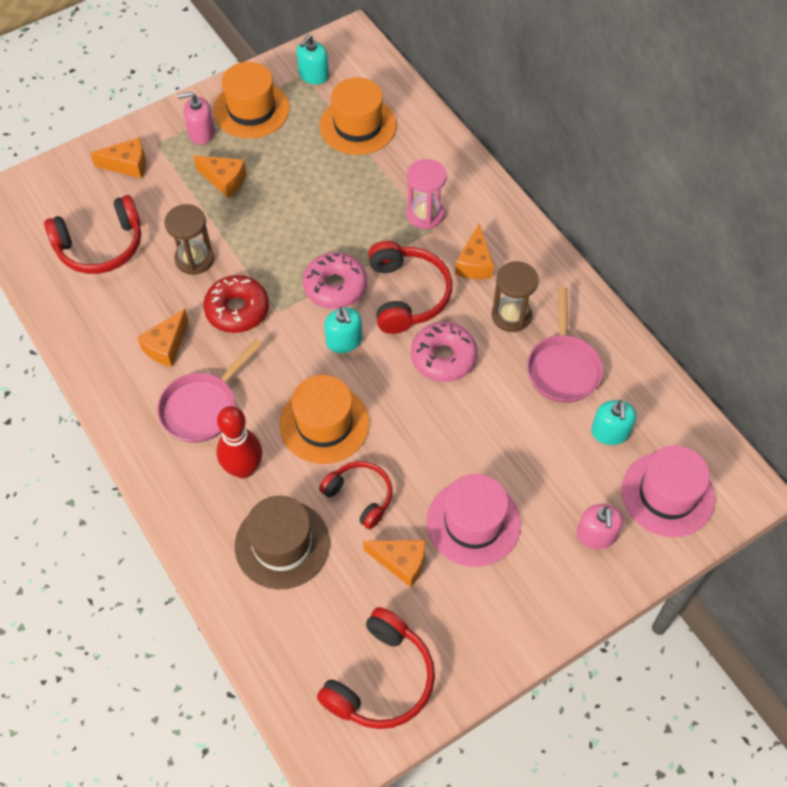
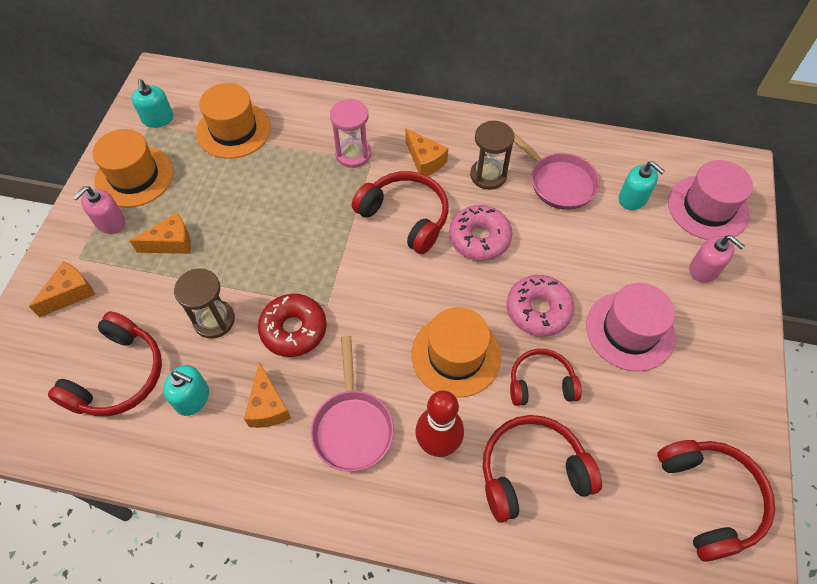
camera: 45 degrees left, 0 degrees up
brown hat [235,496,330,589] -> red headphones [483,415,602,523]
pink donut [303,252,367,309] -> pink donut moved to [507,275,574,337]
turquoise soap dispenser [324,306,362,353] -> turquoise soap dispenser moved to [163,365,209,416]
orange cheese [363,540,426,587] -> none

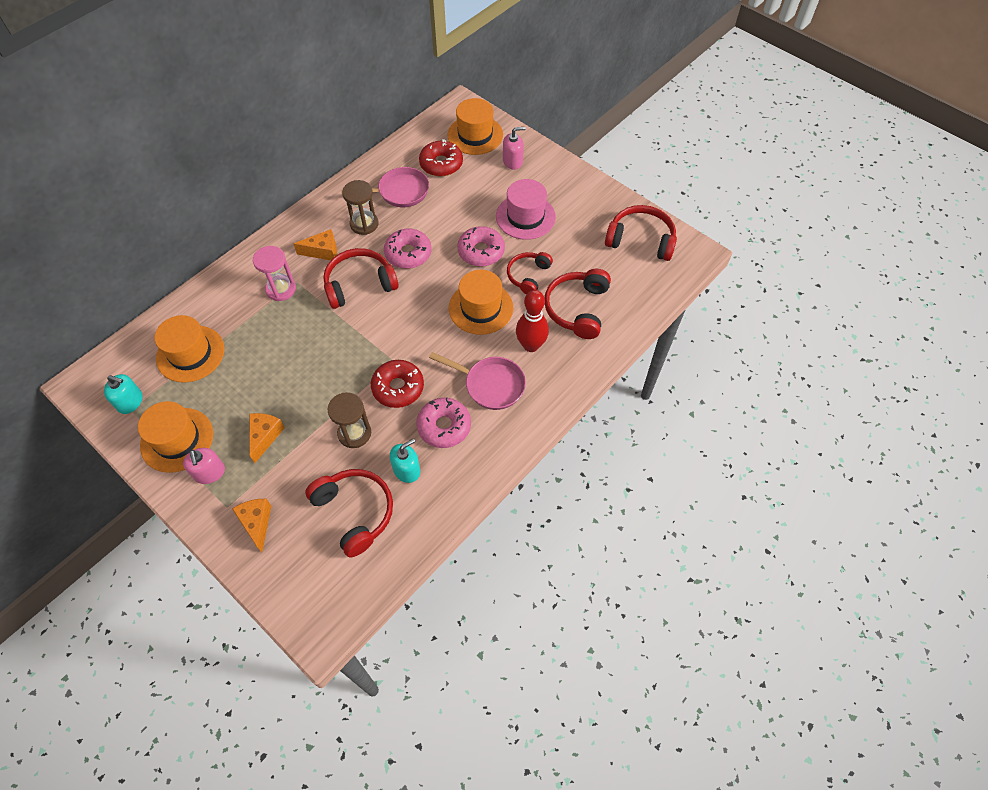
camera: 60 degrees left, 0 degrees up
orange cheese [244,362,291,428] -> pink donut [416,398,471,448]
turquoise soap dispenser [619,161,665,210] -> red donut [419,140,463,176]
pink hat [668,160,753,240] -> orange hat [447,98,503,155]

